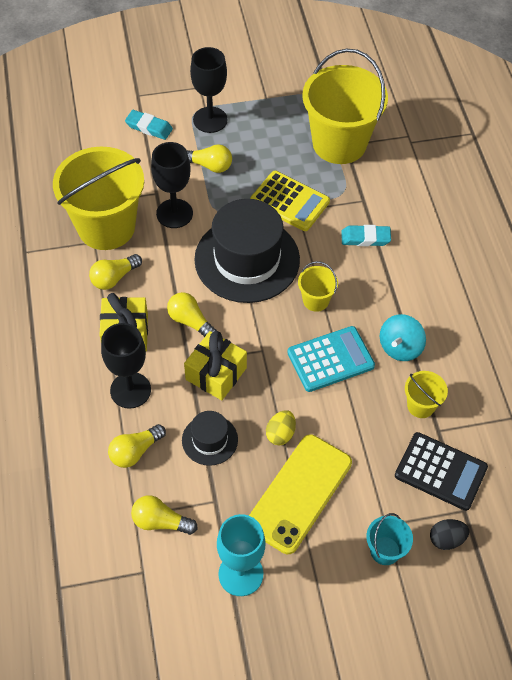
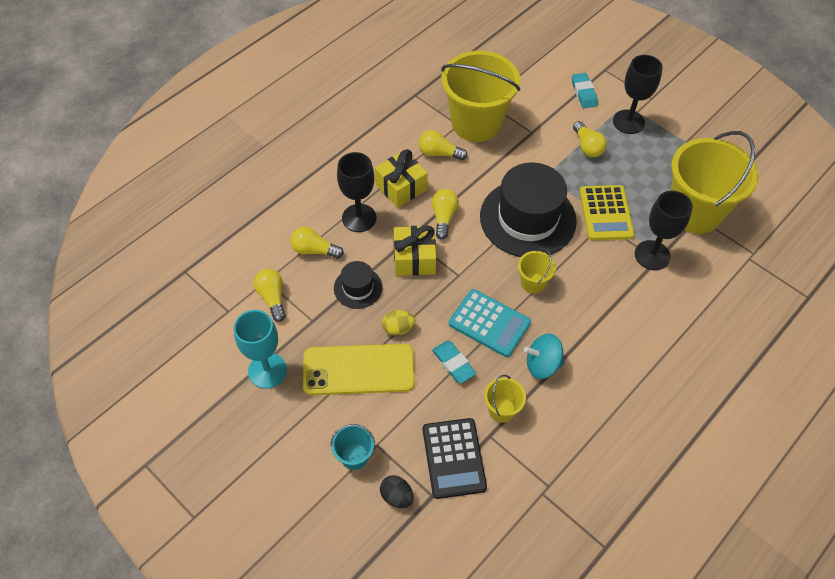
camera: 55 degrees right, 0 degrees up
black goblet [151,142,193,228] -> black goblet moved to [635,191,693,270]
turquoise eraser [341,225,391,246] -> turquoise eraser moved to [432,341,476,383]

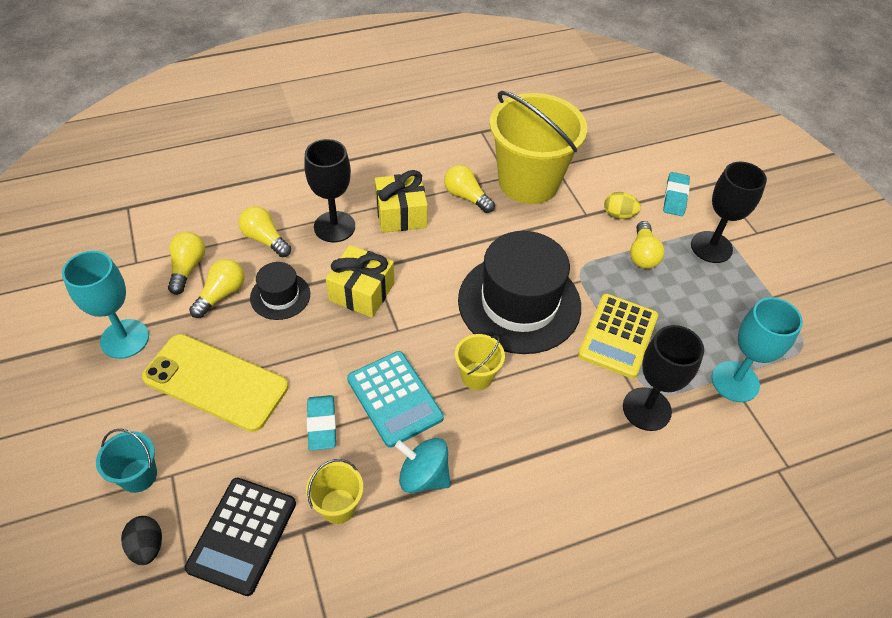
camera: 25 degrees right, 5 degrees down
yellow egg [382,310,415,336] -> yellow egg moved to [604,192,641,219]
yellow light bulb [432,189,459,239] -> yellow light bulb moved to [189,259,245,318]
yellow bucket [671,131,758,234] -> turquoise goblet [712,297,803,402]

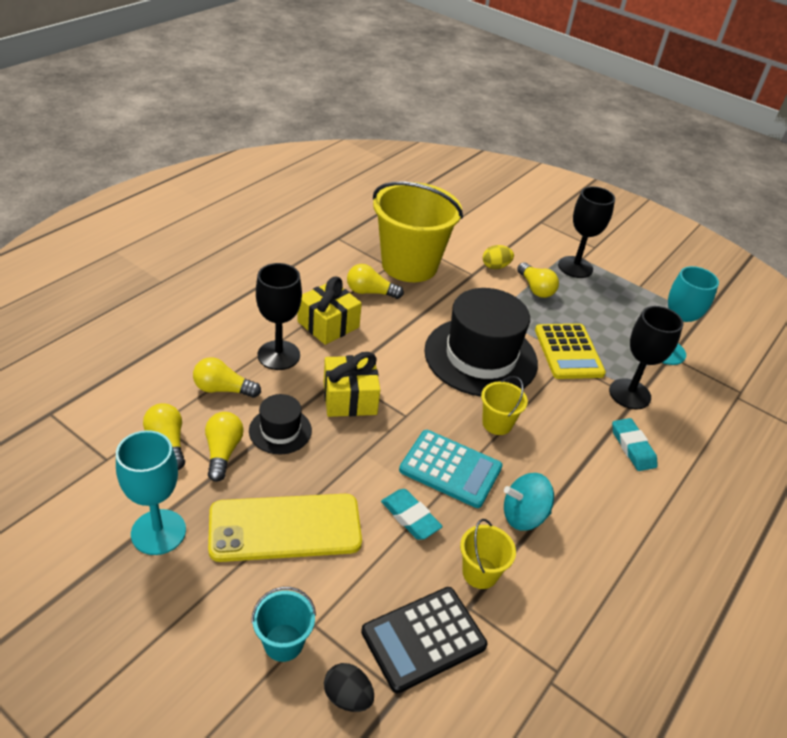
camera: 35 degrees left, 10 degrees down
black calculator [185,478,296,596] -> black calculator turned 75 degrees clockwise [361,587,487,693]
turquoise eraser [663,172,690,216] -> turquoise eraser moved to [612,418,658,471]

